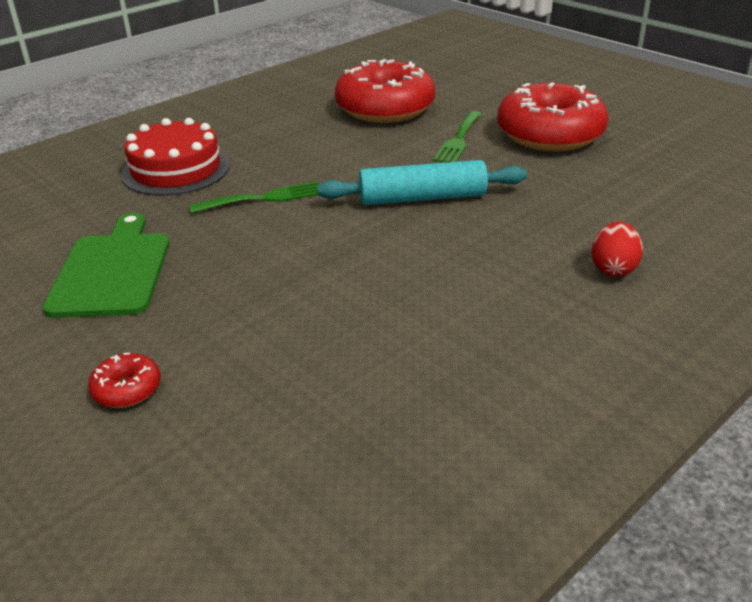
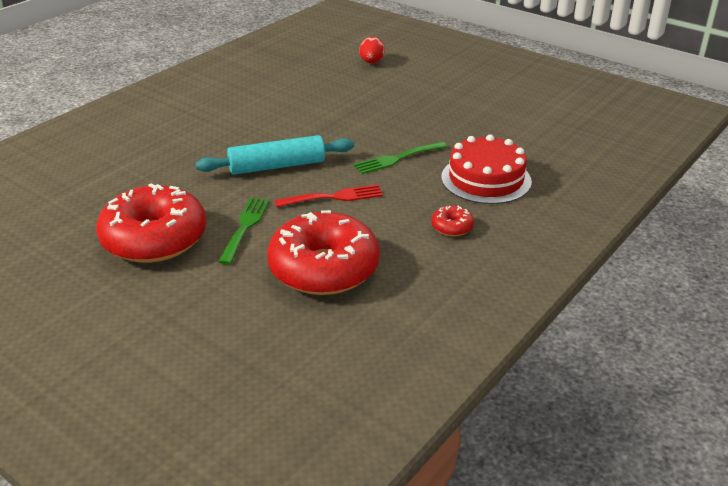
camera: 170 degrees right, 0 degrees up
green cutting board [43,213,169,318] -> none
red donut [88,352,161,408] -> red donut moved to [431,206,474,237]
red egg [592,222,643,277] -> red egg moved to [359,37,385,64]
none -> red fork [274,184,383,208]

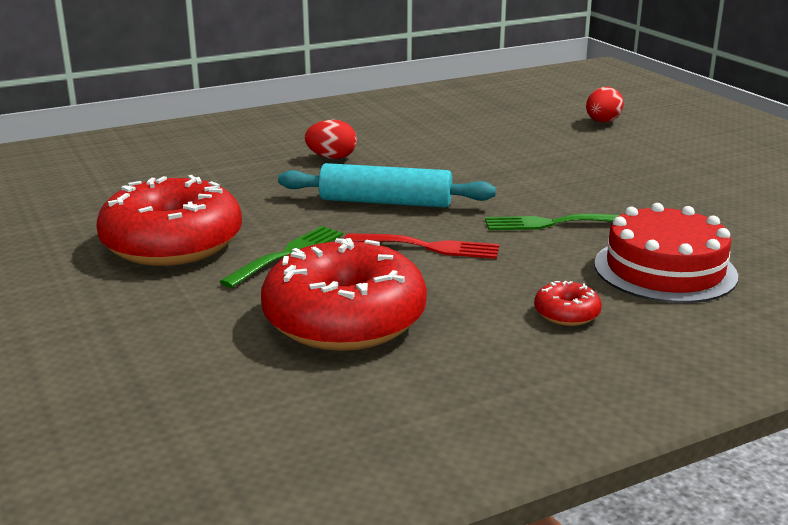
camera: 25 degrees right, 10 degrees down
none -> red egg [304,120,357,159]

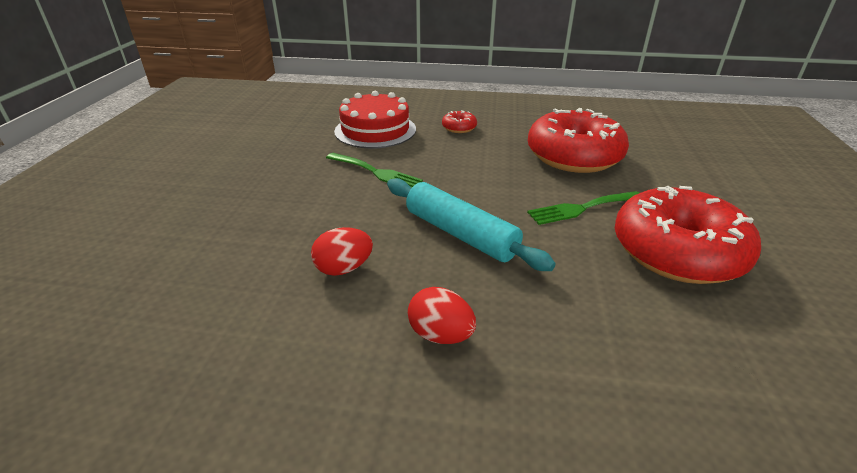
camera: 145 degrees left, 10 degrees up
red fork [344,233,499,259] -> none
red egg [586,87,624,123] -> red egg moved to [311,227,373,276]

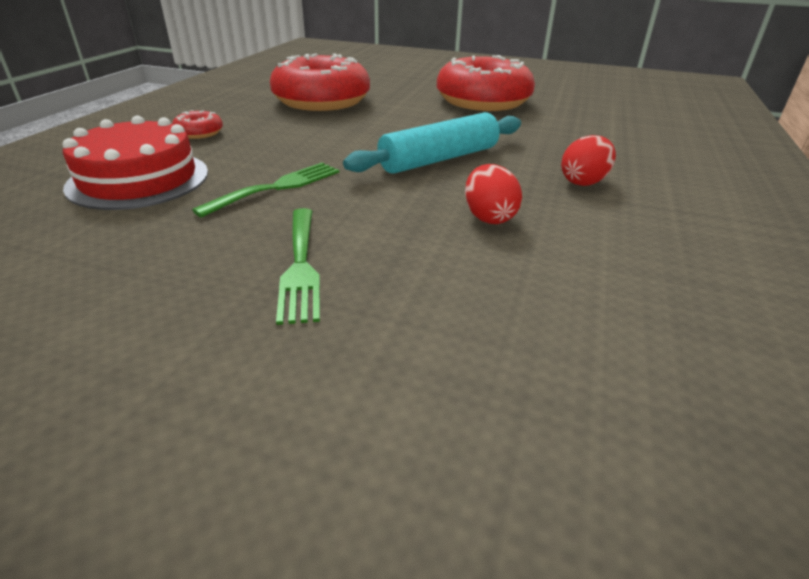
camera: 80 degrees left, 0 degrees up
green fork [527,191,639,225] -> green fork moved to [276,208,320,325]

